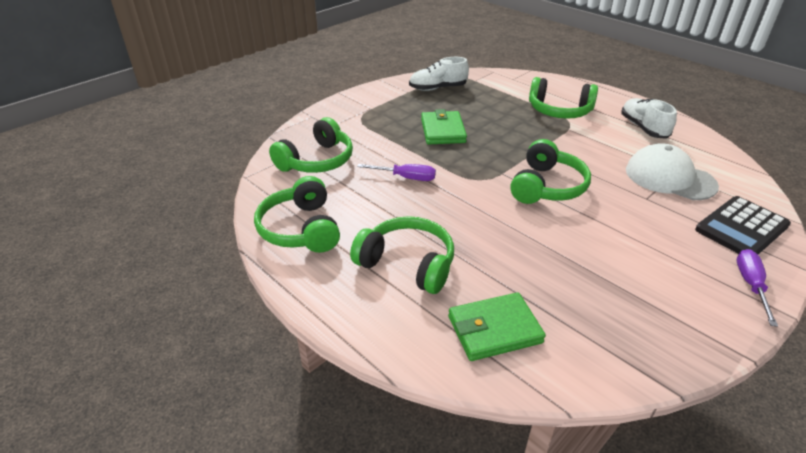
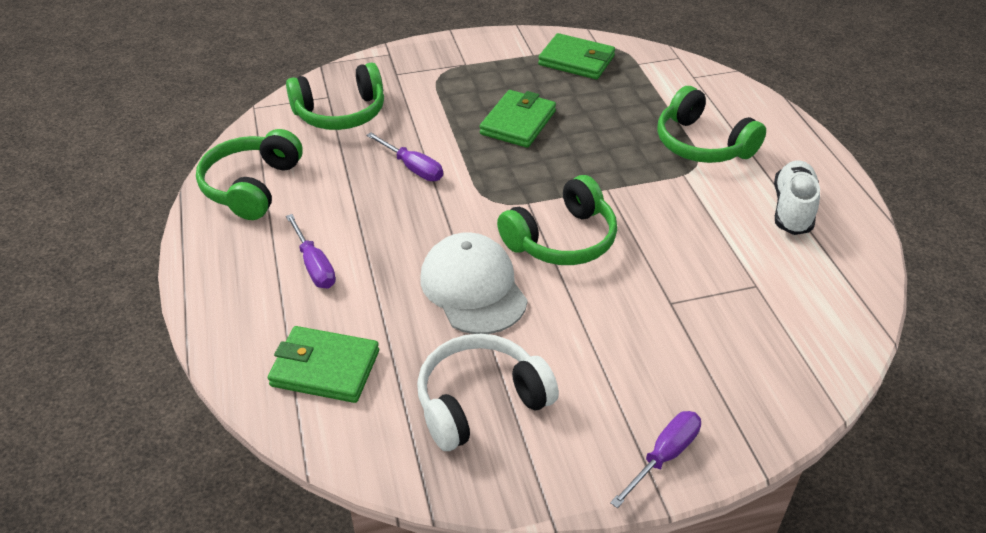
camera: 30 degrees right, 5 degrees up
green headphones [350,216,454,294] -> purple screwdriver [286,214,336,289]
white shoe [409,57,469,91] -> green wallet [538,33,615,79]
white cap [626,143,719,200] -> white cap moved to [420,232,528,334]
black calculator [695,196,791,254] -> none
none -> white headphones [417,334,559,451]

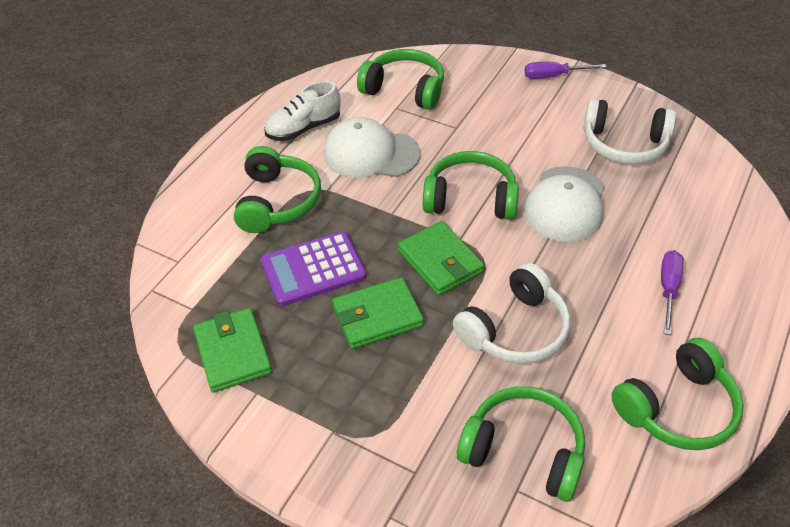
camera: 135 degrees left, 5 degrees up
green wallet [268,326,379,403] -> green wallet moved to [398,221,484,296]
purple screwdriver [366,132,443,181] -> white headphones [453,263,570,364]
none -> purple calculator [261,231,366,306]
none -> white cap [324,117,420,178]
none -> green headphones [357,49,444,110]

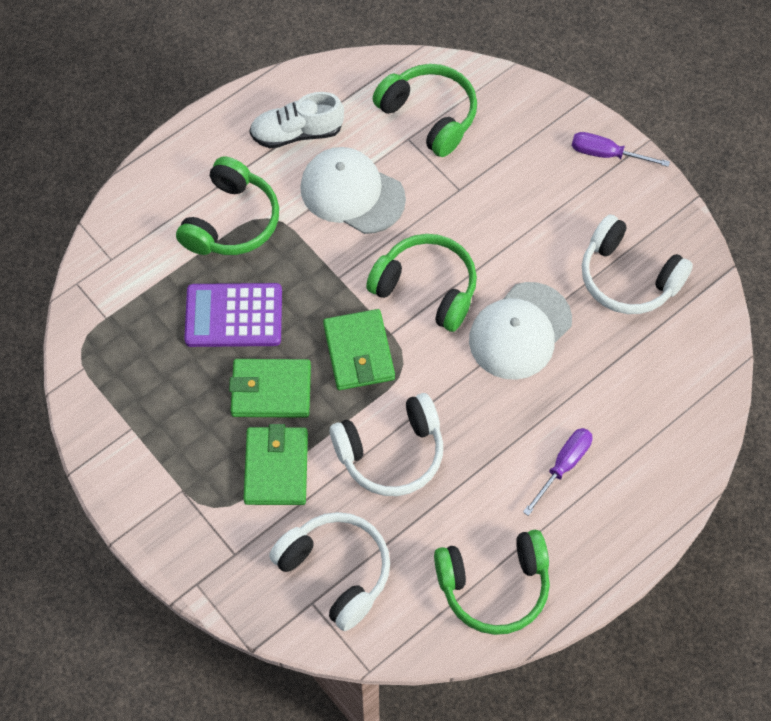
camera: 20 degrees right, 15 degrees up
green wallet [193,308,272,393] -> green wallet moved to [243,424,308,505]
green headphones [457,386,585,502] -> white headphones [269,512,390,631]

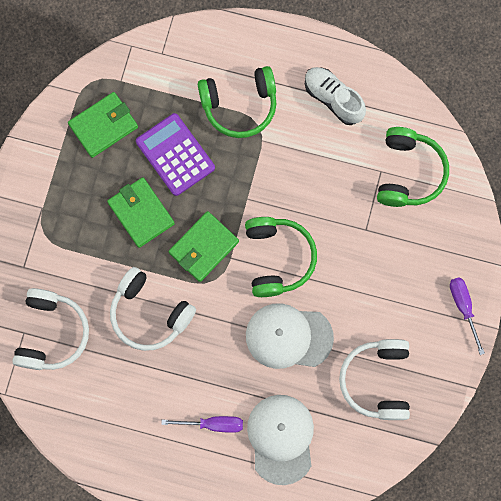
camera: 55 degrees right, 15 degrees up
green wallet [243,424,308,505] -> green wallet moved to [68,92,138,158]
white cap [300,147,406,234] -> white cap moved to [247,395,314,485]
green headphones [434,530,550,635] -> none

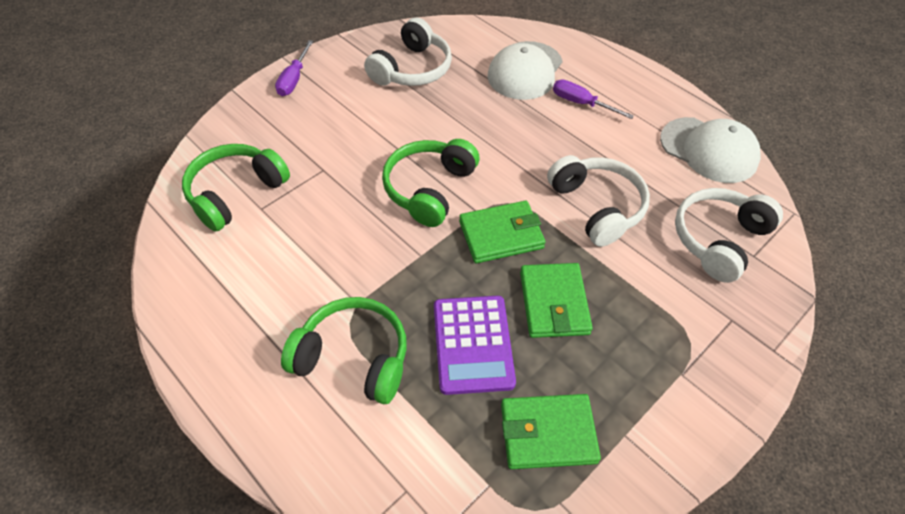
camera: 150 degrees left, 25 degrees down
white cap [246,303,334,369] -> white cap moved to [660,117,761,183]
white shoe [305,67,366,125] -> none

